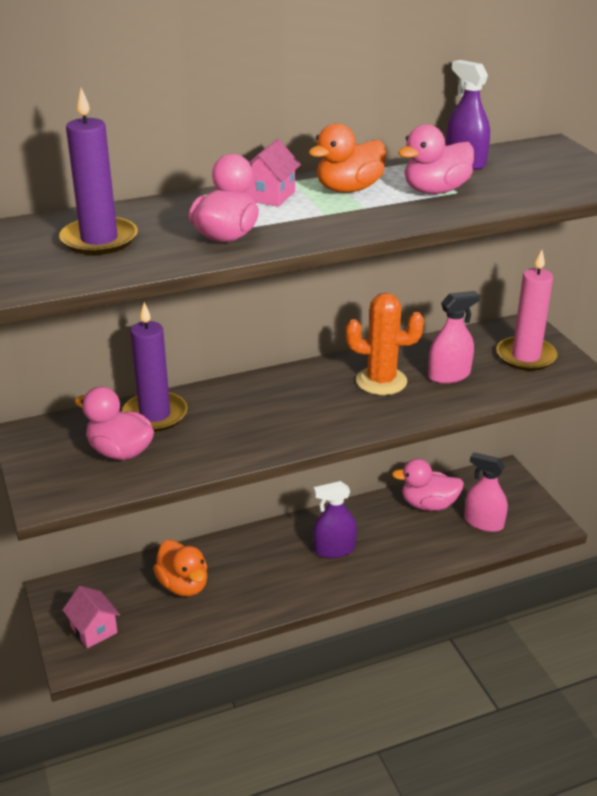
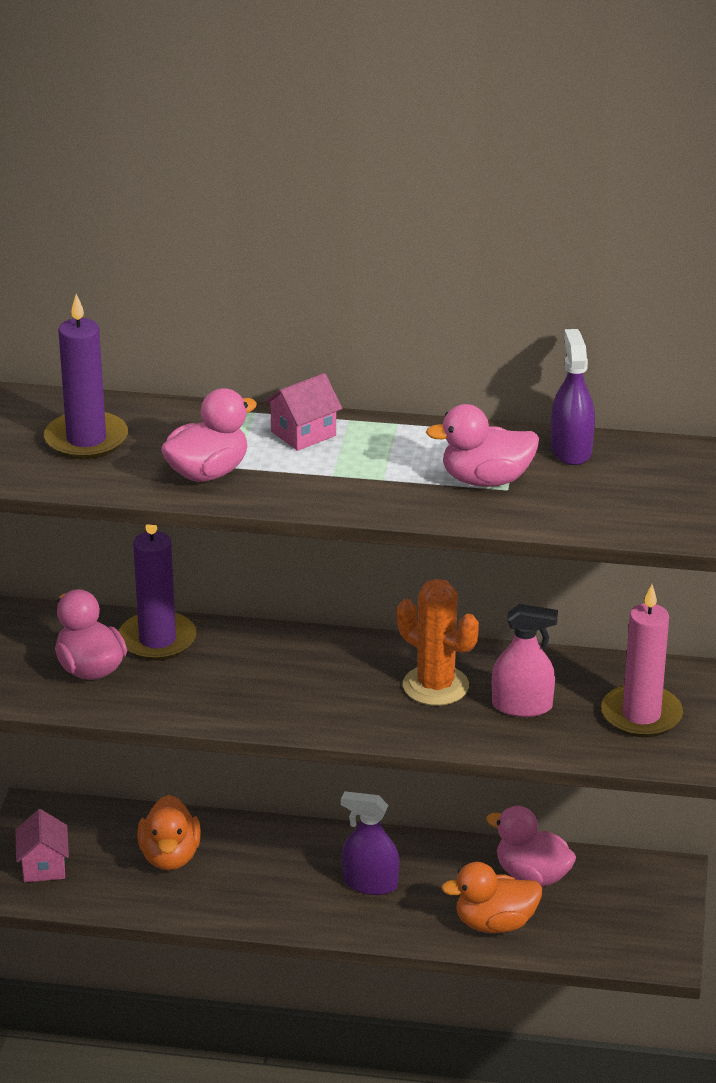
camera: 30 degrees right, 0 degrees up
orange duck [309,123,386,193] -> orange duck moved to [441,862,542,933]
pink spray bottle [464,452,508,532] -> none

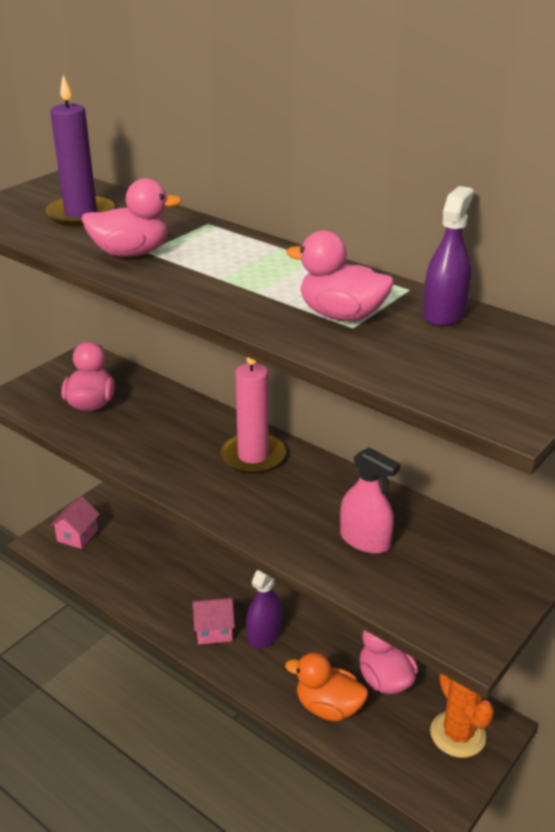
camera: 30 degrees right, 0 degrees up
purple candle [119,524,197,661] -> none
orange duck [137,795,201,870] -> none
pink house [264,373,342,451] -> pink house moved to [193,597,235,644]
purple spray bottle [341,791,399,895] -> purple spray bottle turned 75 degrees clockwise [246,570,282,649]
orange cactus [397,579,479,706] -> orange cactus moved to [430,673,494,758]
pink candle [601,584,683,737] -> pink candle moved to [220,357,286,474]

